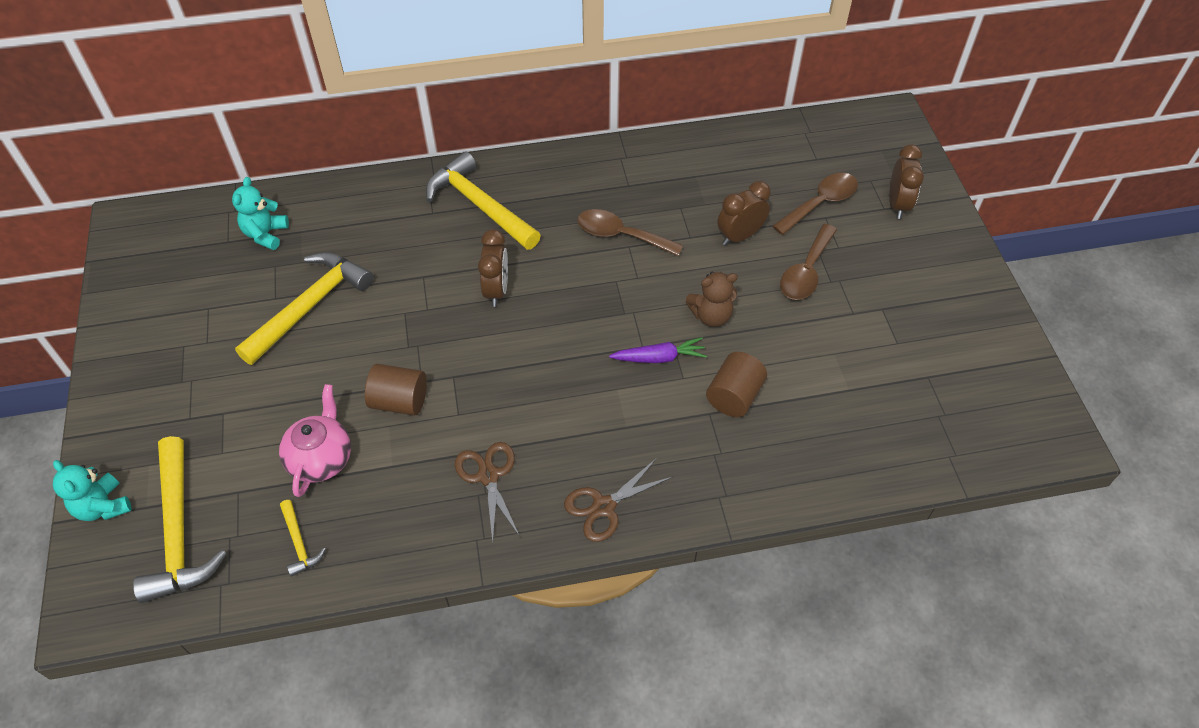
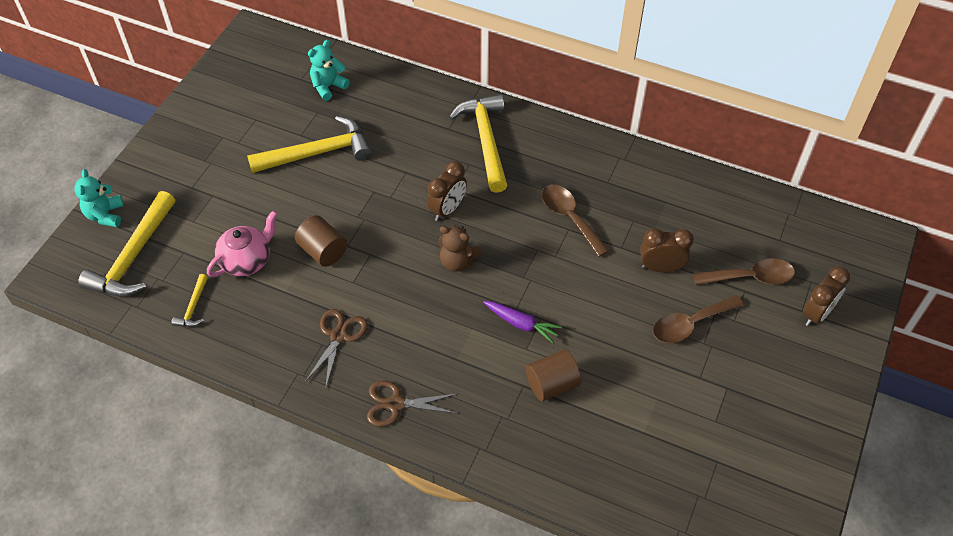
camera: 35 degrees right, 0 degrees up
brown teddy bear [685,272,738,327] -> brown teddy bear moved to [439,226,481,272]

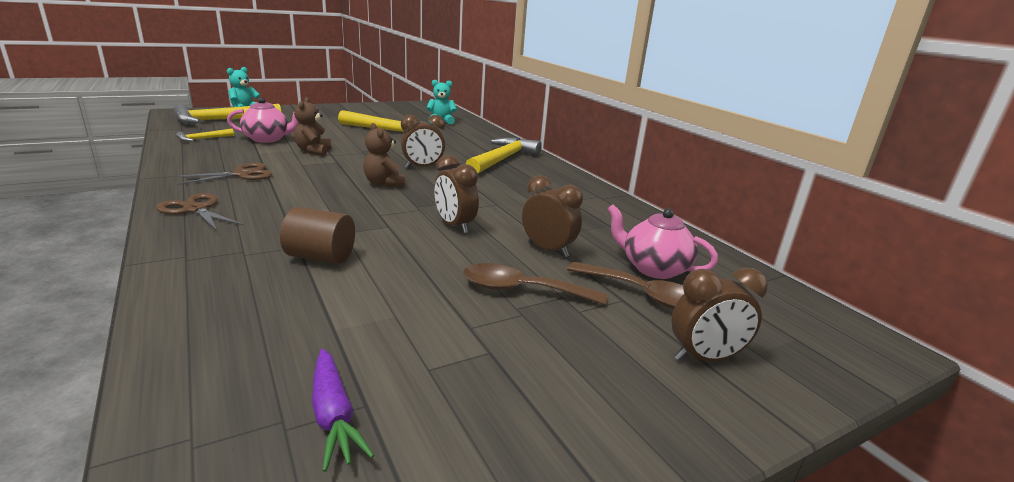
camera: 35 degrees right, 30 degrees down
brown cylinder [295,215,347,267] -> brown teddy bear [294,97,331,156]
purple carrot [483,301,562,343] -> purple carrot moved to [312,349,374,472]
brown spoon [542,185,609,257] -> none
none -> brown clock [434,155,479,234]
none -> pink teapot [607,204,718,279]

